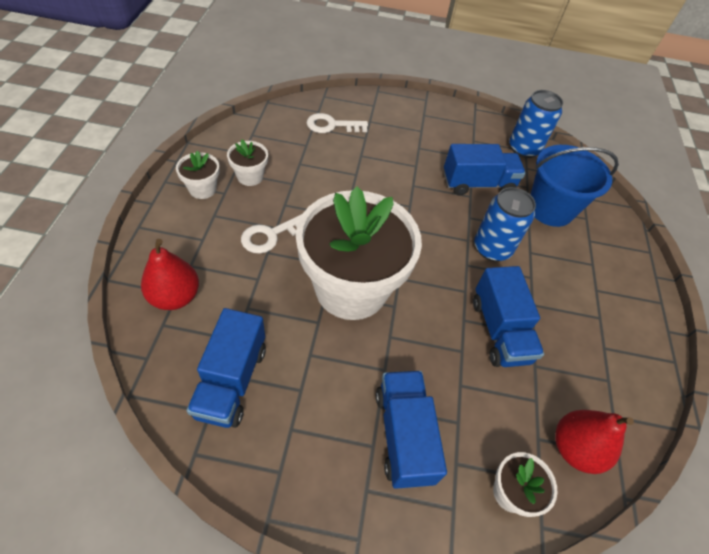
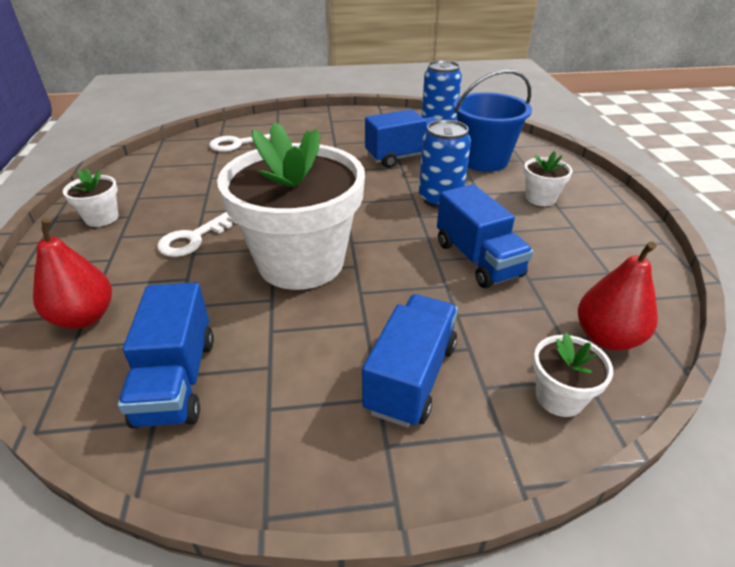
camera: 10 degrees left, 15 degrees down
white flower pot [227,139,268,186] -> white flower pot moved to [524,151,572,206]
blue truck [376,371,447,489] -> blue truck turned 45 degrees clockwise [362,294,458,428]

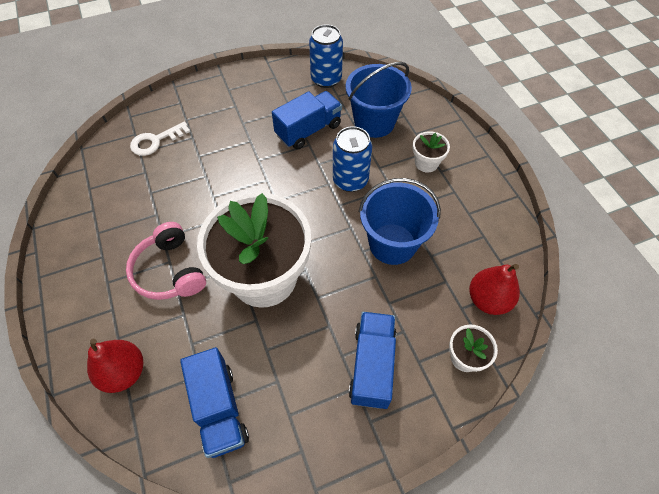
camera: 15 degrees left, 20 degrees up
white flower pot [63,168,119,227] -> none
white key [157,212,237,257] -> pink headphones [126,222,206,300]
blue truck [437,184,533,288] -> blue bucket [359,178,441,265]

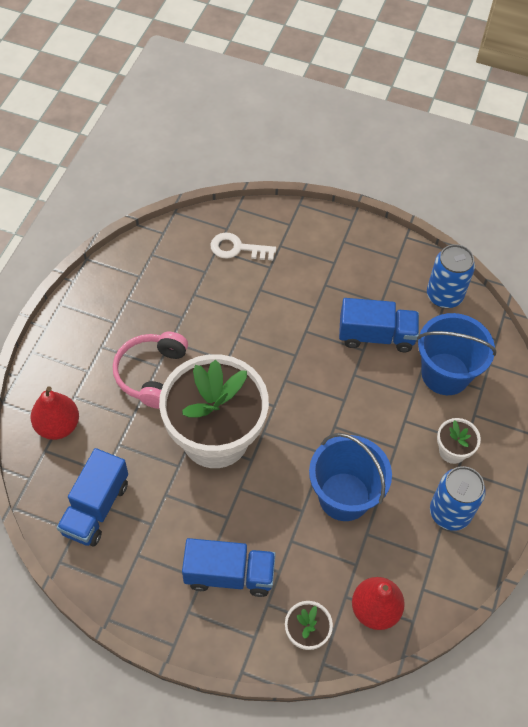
camera: 40 degrees right, 0 degrees up
blue can [333,126,372,192] -> blue can moved to [430,466,486,531]
blue truck [349,312,396,409] -> blue truck turned 45 degrees clockwise [182,538,276,597]

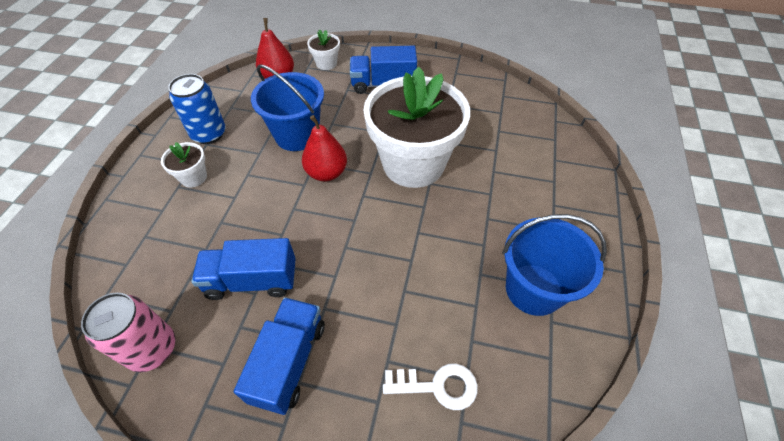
camera: 175 degrees right, 5 degrees down
red pear [30,386,79,440] -> red pear moved to [302,115,347,181]
blue truck [57,448,128,546] -> blue truck moved to [234,297,325,415]
pink headphones [113,332,188,409] -> none
blue bucket [417,313,497,395] -> blue bucket moved to [502,214,607,316]
blue can [427,244,475,308] -> pink can [81,293,175,372]

